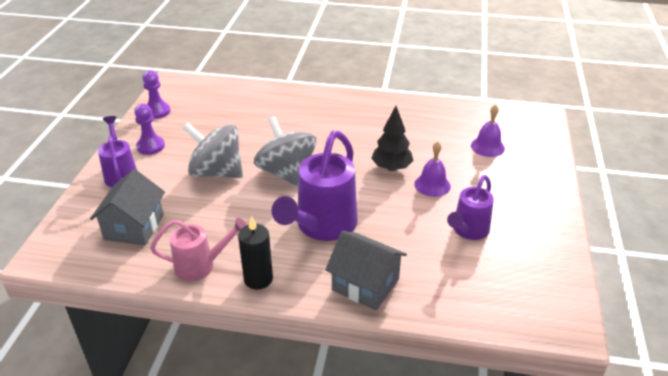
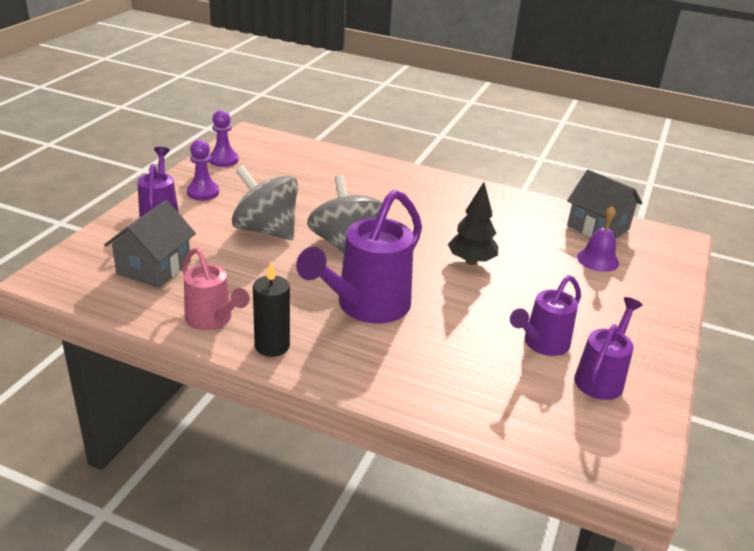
camera: 10 degrees right, 5 degrees down
pink watering can [150,218,246,281] -> pink watering can turned 45 degrees clockwise [182,247,249,330]
grey house [325,230,407,310] -> grey house moved to [567,170,642,239]
purple bell [414,141,451,197] -> none
none -> purple watering can [574,297,643,400]

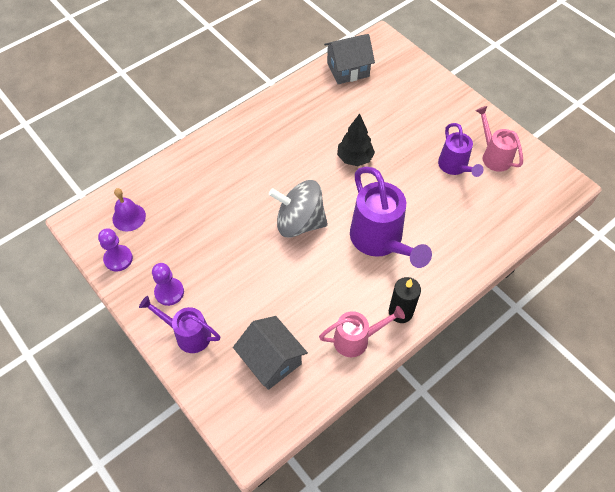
camera: 60 degrees left, 25 degrees up
grey spinning top [232,165,298,240] -> none
purple watering can [574,297,643,400] -> pink watering can [475,106,523,172]
purple bell [577,206,619,272] -> purple bell moved to [113,188,146,232]

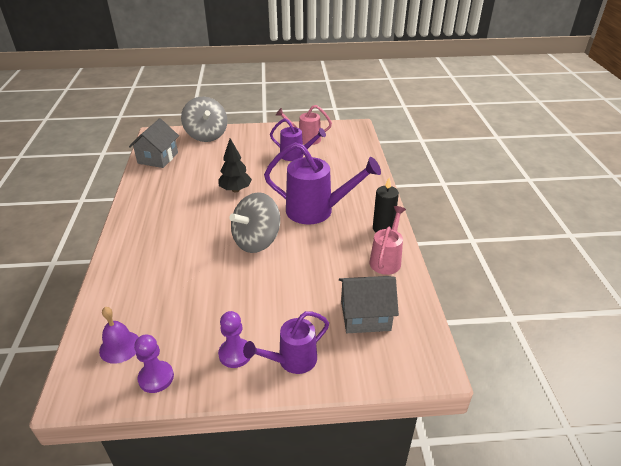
camera: 55 degrees left, 20 degrees down
none -> grey spinning top [181,97,227,142]

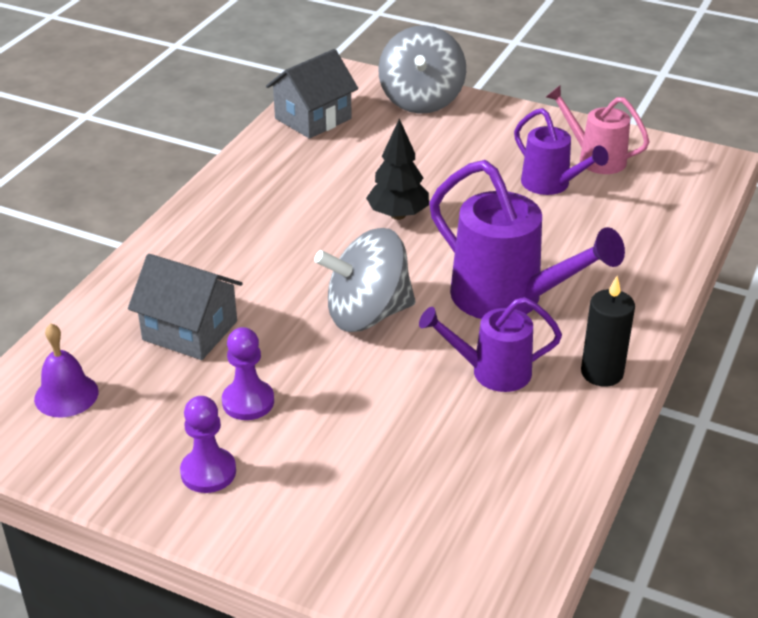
camera: 30 degrees right, 0 degrees up
purple pawn [134,334,174,393] -> purple pawn moved to [222,327,274,420]
purple watering can [243,311,329,374] -> purple watering can moved to [419,297,562,392]
grey house [339,276,399,333] -> grey house moved to [128,254,242,360]
pink watering can [370,206,406,275] -> none

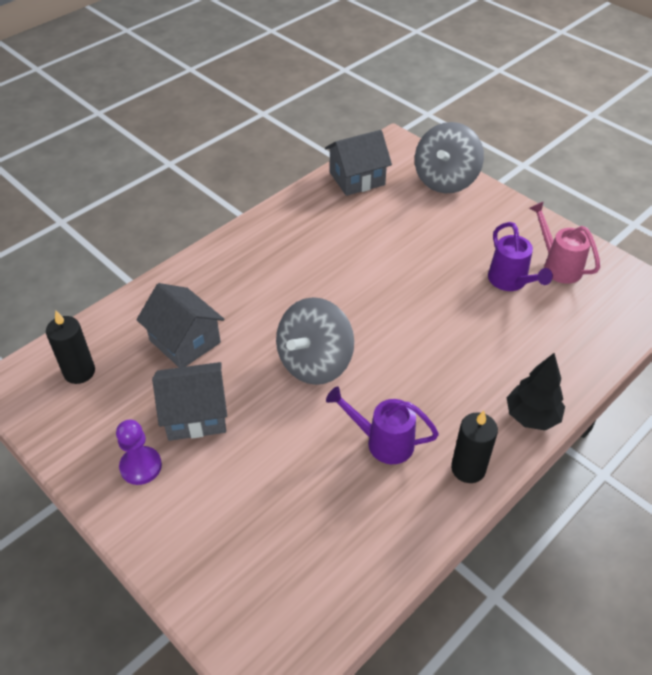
camera: 20 degrees right, 10 degrees up
purple bell [34,324,99,418] -> black candle [46,311,95,384]
purple pawn [222,327,274,420] -> grey house [152,362,227,441]
grey spinning top [314,228,416,332] -> grey spinning top turned 60 degrees counterclockwise [276,297,354,385]
black tree [366,118,429,220] -> black tree moved to [507,353,565,431]
purple watering can [429,160,625,319] -> none

